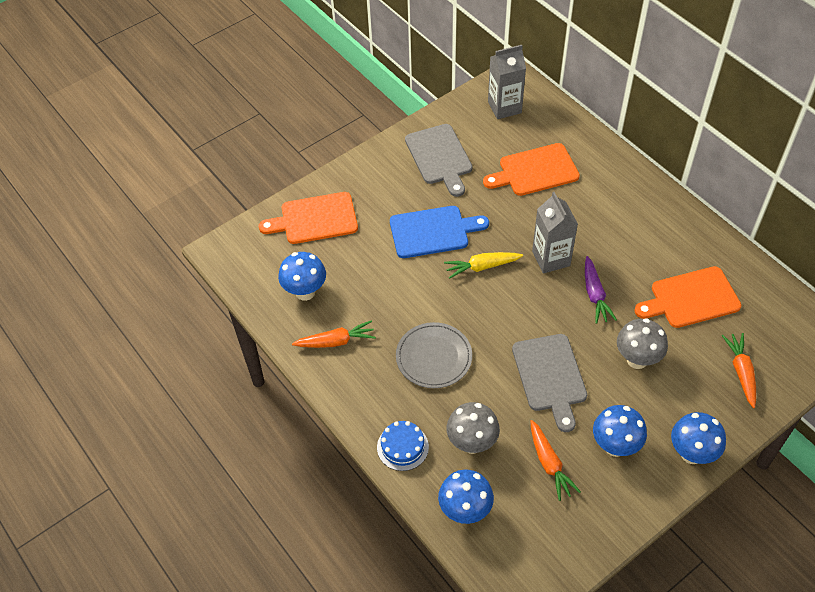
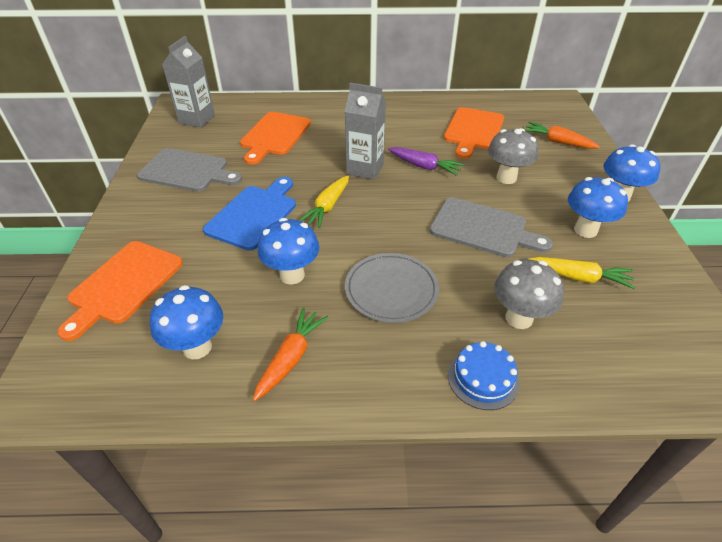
camera: 55 degrees left, 10 degrees down
blue mushroom [438,469,494,524] -> blue mushroom moved to [258,218,319,285]
orange carrot [530,420,581,501] -> yellow carrot [528,257,636,289]

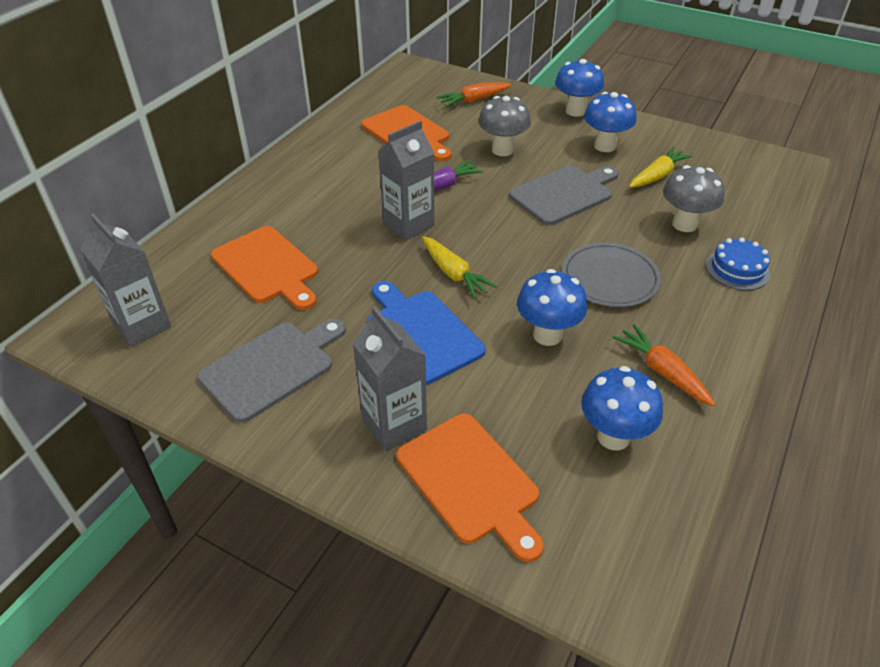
camera: 60 degrees left, 0 degrees up
none -> grey carton [352,307,427,451]

